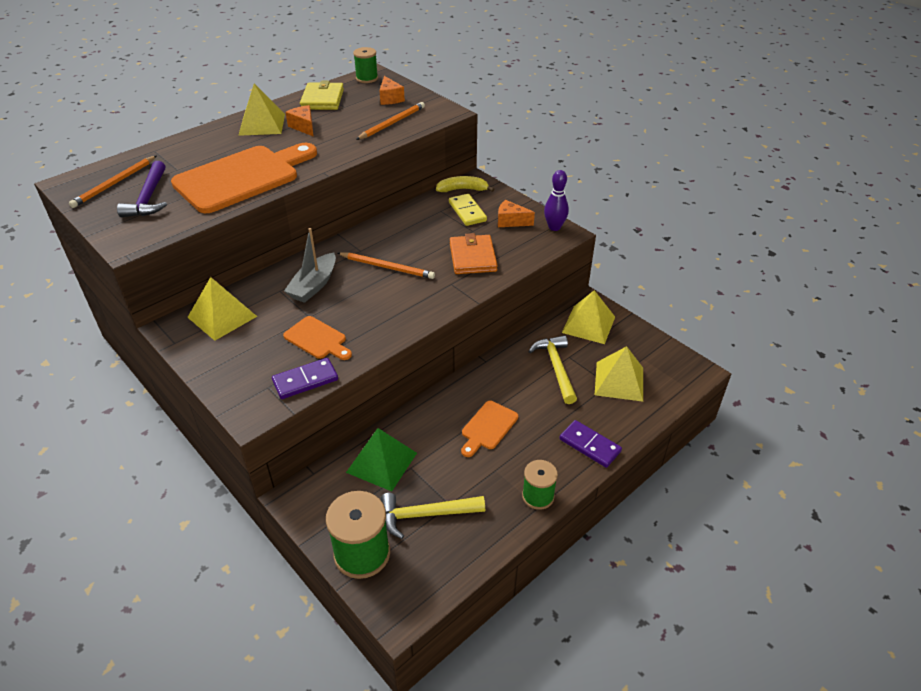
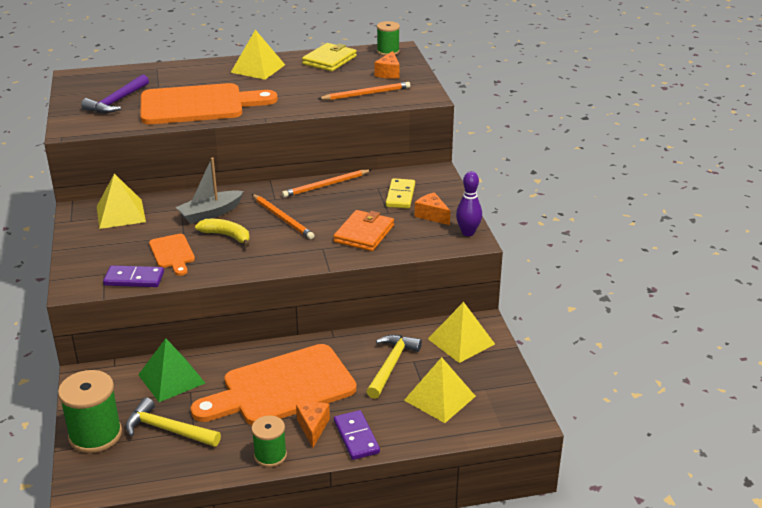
camera: 30 degrees right, 10 degrees down
orange pencil [69,156,156,208] -> orange pencil moved to [282,170,371,198]
orange cheese [286,105,314,137] -> orange cheese moved to [296,402,330,448]
yellow banana [436,176,494,192] -> yellow banana moved to [195,219,250,247]
orange cutting board [461,401,518,457] -> orange cutting board [191,344,357,425], size x2.13

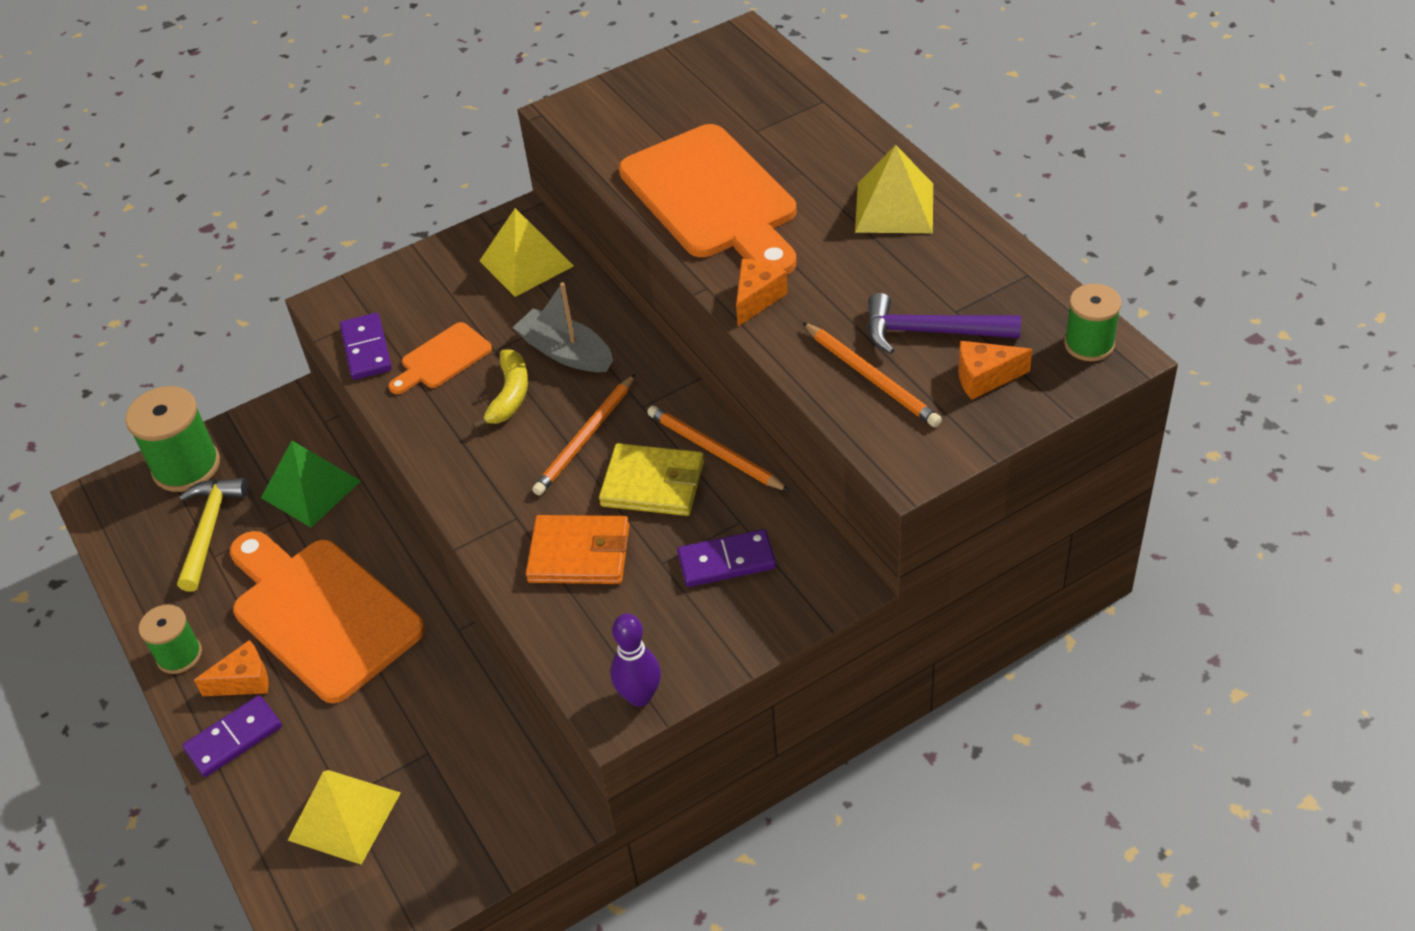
camera: 75 degrees right, 15 degrees up
purple hammer [81,74,149,113] -> purple hammer moved to [867,293,1021,354]
yellow wallet [302,43,357,71] -> yellow wallet moved to [599,443,704,516]
yellow hammer [366,335,422,399] -> none
yellow domino [386,178,415,208] -> purple domino [677,529,776,587]
orange cheese [415,192,450,225] -> orange cheese moved to [736,259,788,326]
yellow pyramid [428,302,495,363] -> none

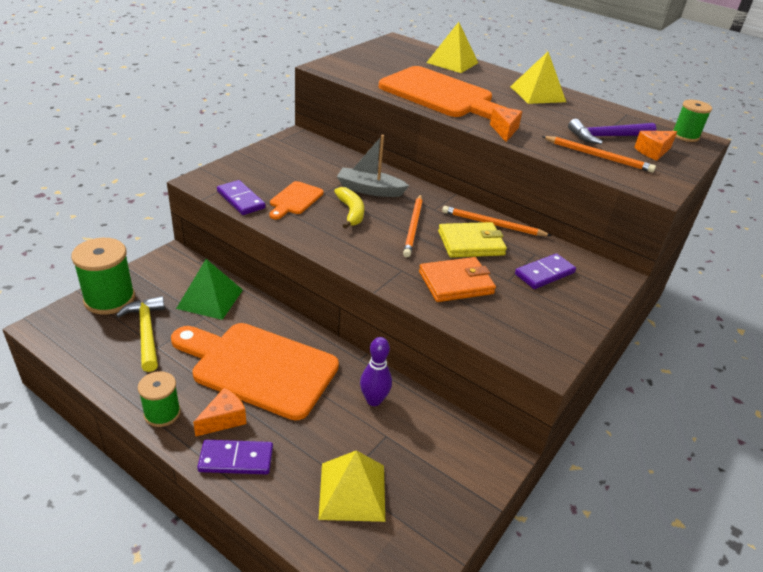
camera: 30 degrees left, 10 degrees down
purple domino [182,695,282,777] -> purple domino turned 60 degrees clockwise [197,440,273,474]
yellow pyramid [479,208,574,297] -> yellow pyramid moved to [426,22,478,73]
purple bowling pin [610,614,661,707] -> purple bowling pin moved to [360,337,392,406]

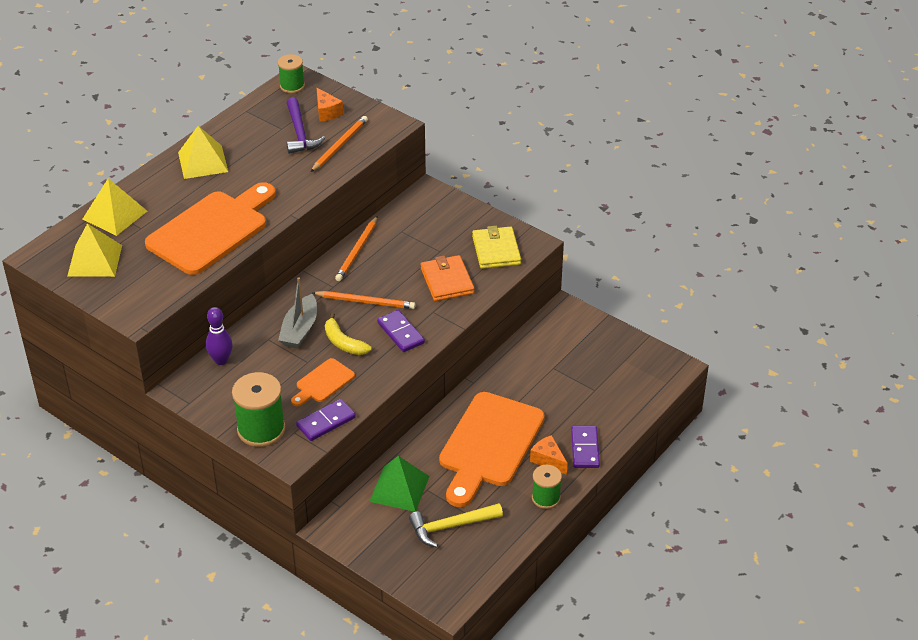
camera: 85 degrees left, 5 degrees up
green spool [71,238,135,315] -> green spool moved to [232,372,285,447]
orange cutting board [269,181,324,219] -> orange cutting board turned 105 degrees clockwise [291,358,355,407]
yellow pyramid [319,450,385,522] -> yellow pyramid moved to [67,223,122,277]
yellow banana [334,187,364,229] -> yellow banana turned 120 degrees counterclockwise [325,313,371,355]
purple bowling pin [360,337,392,406] -> purple bowling pin moved to [206,307,233,365]
yellow wallet [438,222,507,258] -> yellow wallet moved to [472,226,521,269]
orange cheese [490,108,523,142] -> none
purple domino [515,253,576,289] -> purple domino moved to [377,310,425,352]

